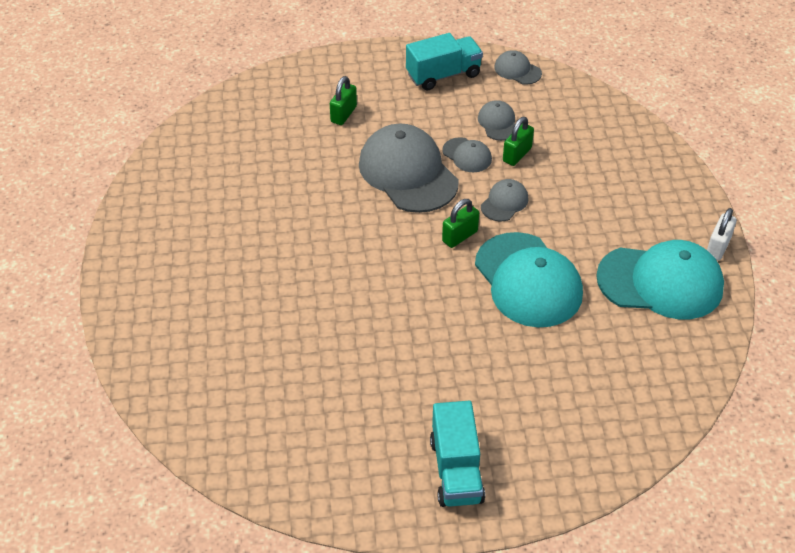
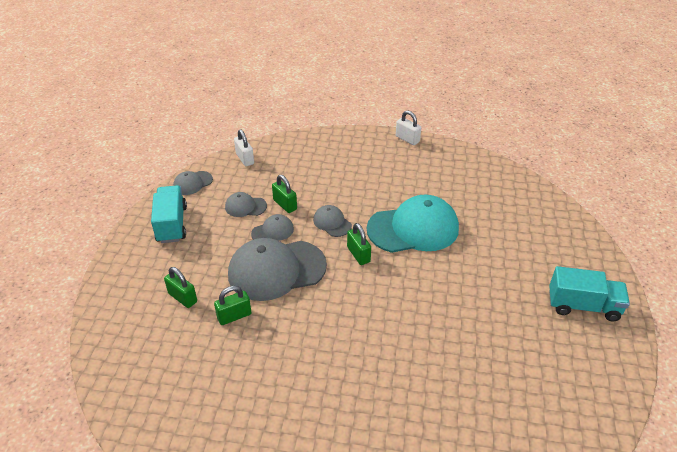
camera: 75 degrees left, 5 degrees down
turquoise cap [596,240,724,319] -> none
none -> green padlock [214,286,252,325]
none -> white padlock [234,129,254,166]

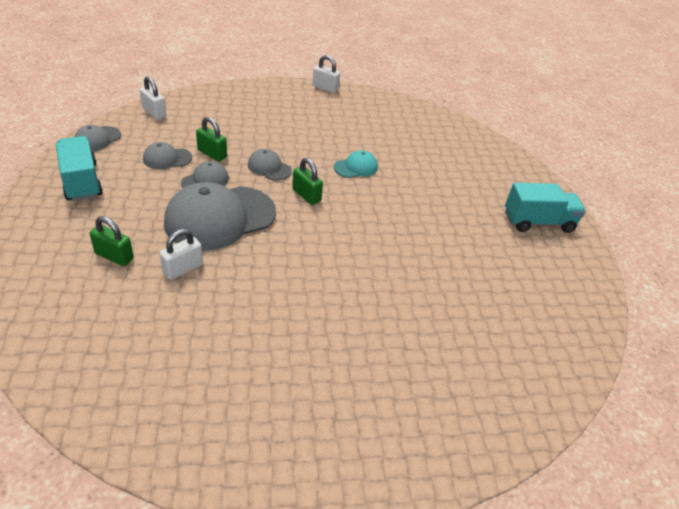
camera: 20 degrees left, 0 degrees up
green padlock [214,286,252,325] -> white padlock [160,229,203,280]
turquoise cap [367,195,459,253] -> turquoise cap [334,150,378,178], size x0.47

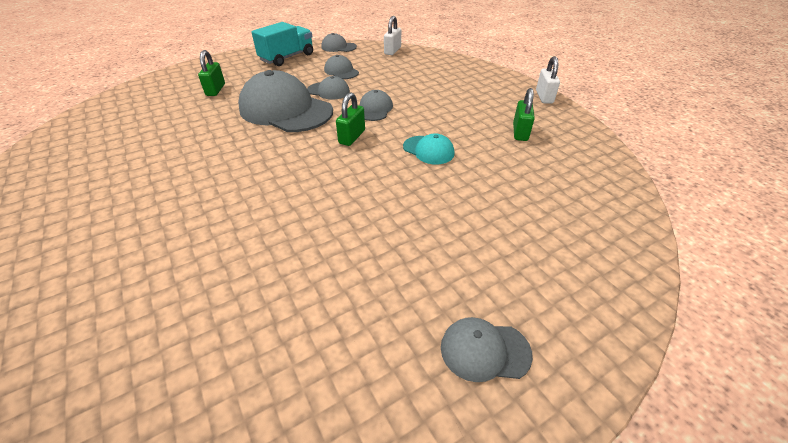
camera: 70 degrees right, 0 degrees up
white padlock [160,229,203,280] -> none
green padlock [196,117,227,162] -> green padlock moved to [513,88,535,141]
turquoise truck [505,183,586,233] -> grey cap [441,317,533,382]

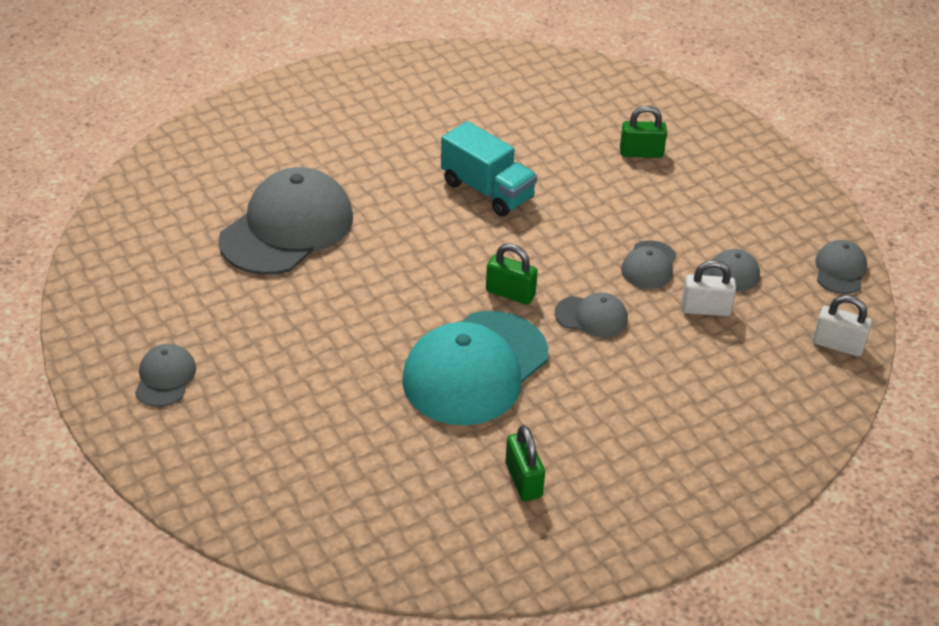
camera: 90 degrees right, 0 degrees up
grey cap [238,70,333,132] -> grey cap moved to [219,167,353,275]
turquoise truck [251,22,313,66] -> turquoise truck moved to [441,121,537,217]
turquoise cap [403,133,455,164] -> turquoise cap [402,311,548,425], size x2.14
green padlock [513,88,535,141] -> green padlock turned 60 degrees clockwise [505,425,545,501]
white padlock [536,56,560,104] -> white padlock moved to [681,260,736,316]

